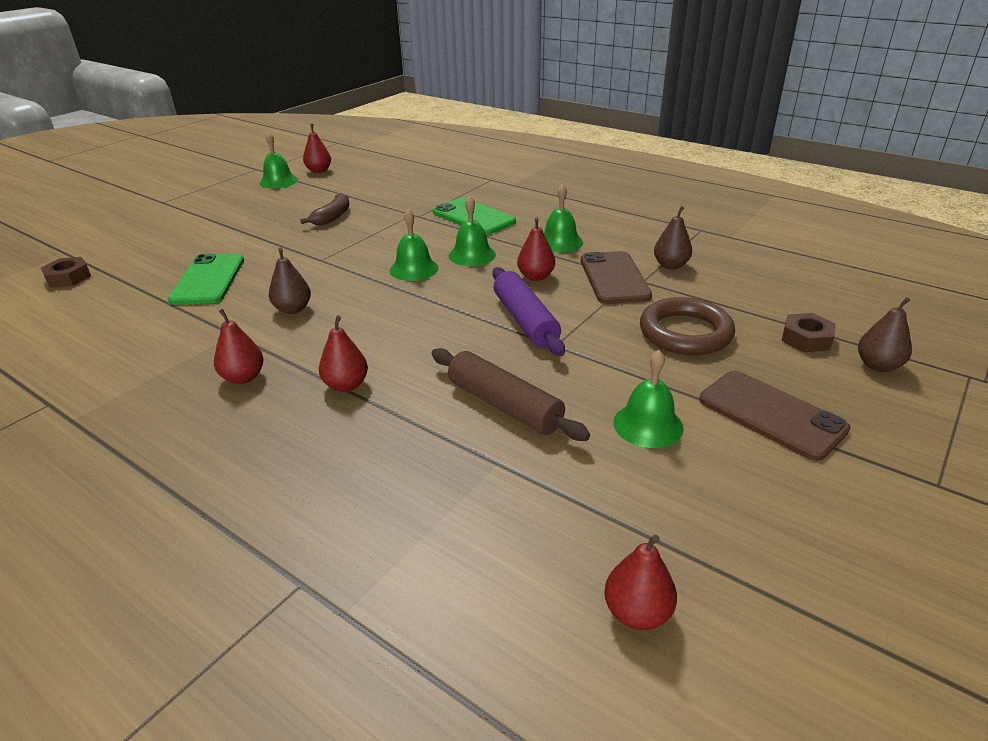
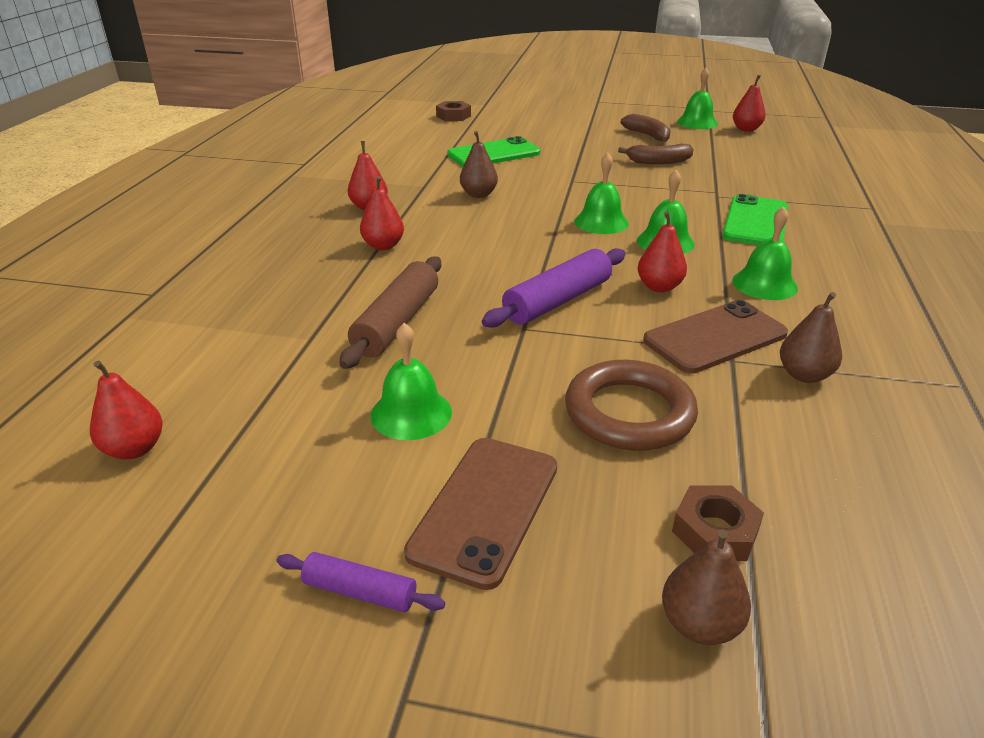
camera: 65 degrees right, 0 degrees up
none -> purple rolling pin [276,552,445,612]
none -> brown banana [621,114,671,142]

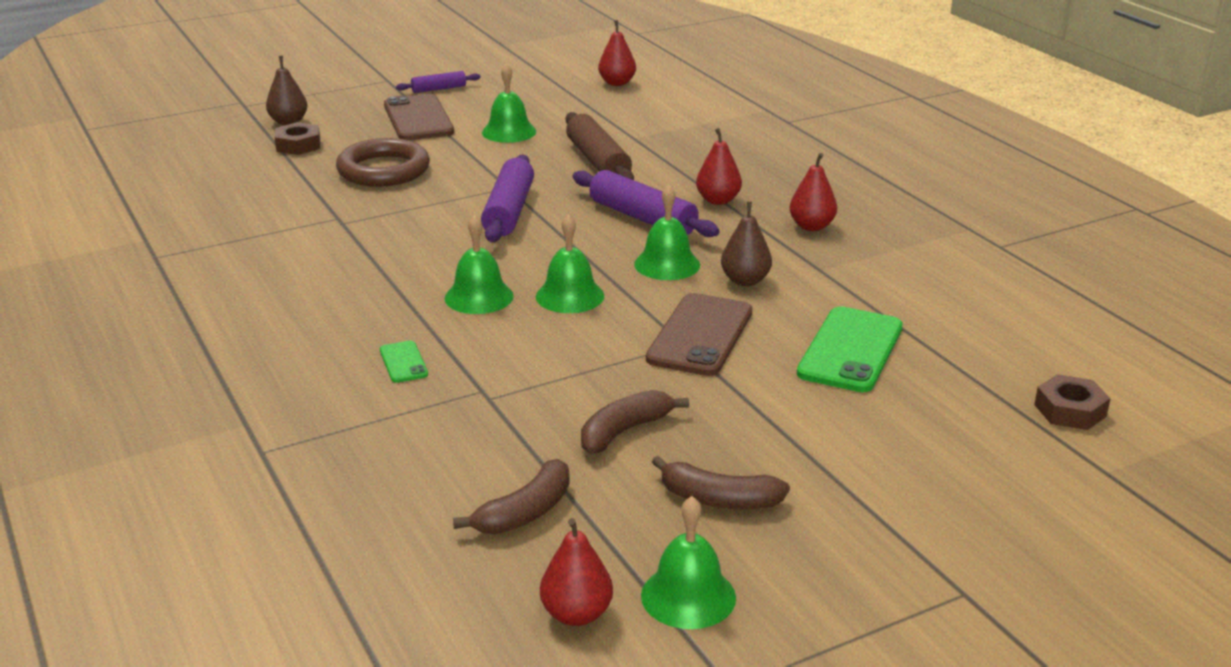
camera: 140 degrees right, 5 degrees down
red pear [638,211,687,292] -> none
brown phone [643,300,788,374] -> brown phone moved to [646,293,752,376]
green phone [722,194,788,245] -> green phone [380,341,428,383], size x0.48
green bell [732,206,798,300] -> green bell moved to [634,185,700,280]
brown pear [780,292,842,383] -> none
none -> brown banana [453,459,570,534]
none -> purple rolling pin [573,170,720,237]

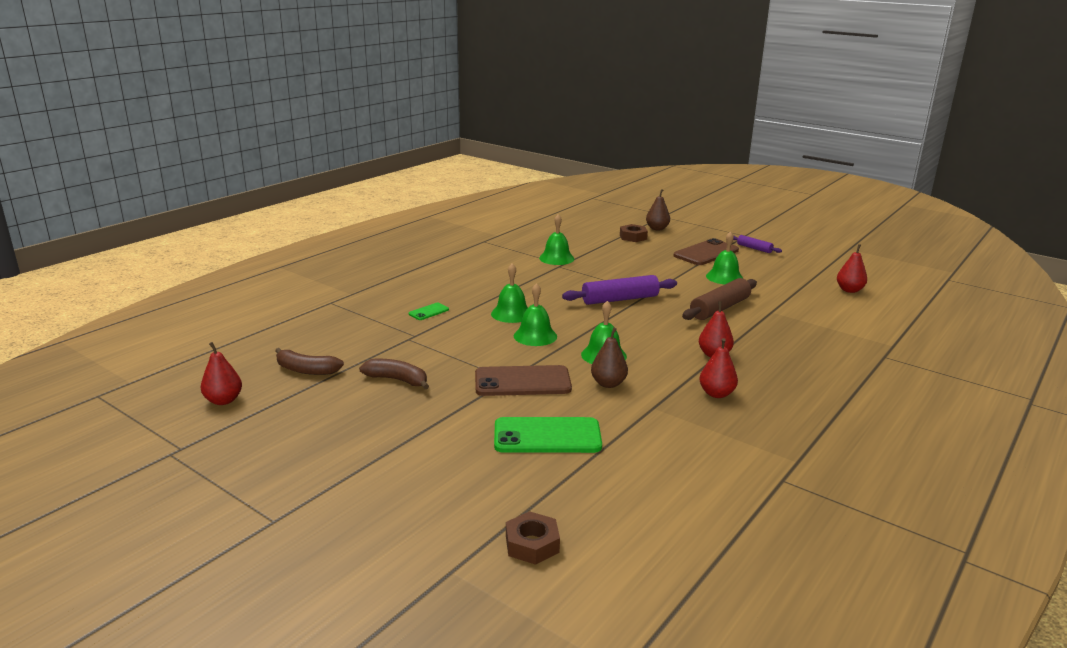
camera: 65 degrees right, 5 degrees down
brown ring [336,138,430,187] -> none
purple rolling pin [573,170,720,237] -> none
green bell [641,496,736,629] -> green bell moved to [539,214,574,265]
brown banana [652,456,790,510] -> none

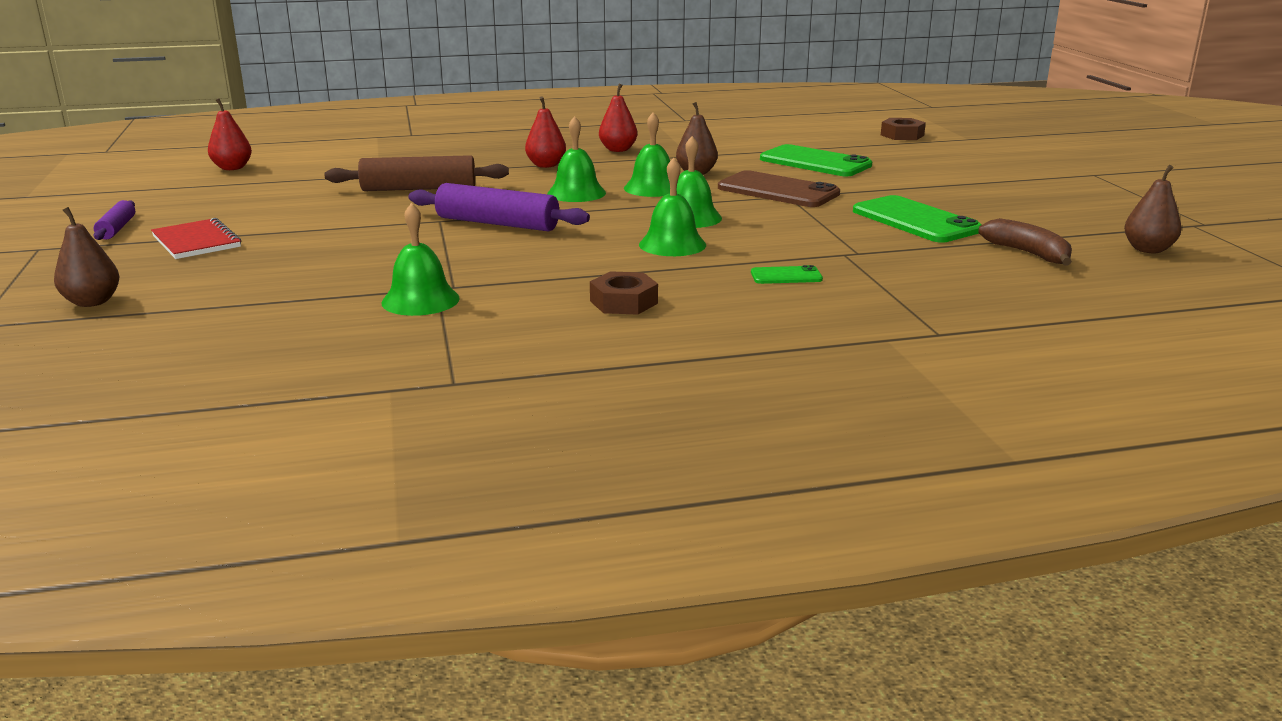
camera: 140 degrees left, 0 degrees up
red pear [201,342,242,405] -> brown pear [1124,165,1181,253]
brown banana [359,359,429,389] -> green phone [853,195,981,243]
brown nut [620,224,648,242] -> brown nut moved to [590,271,658,315]
brown phone [674,238,739,265] -> red notebook [151,218,241,259]
green bell [706,231,743,285] -> green bell moved to [547,116,606,202]

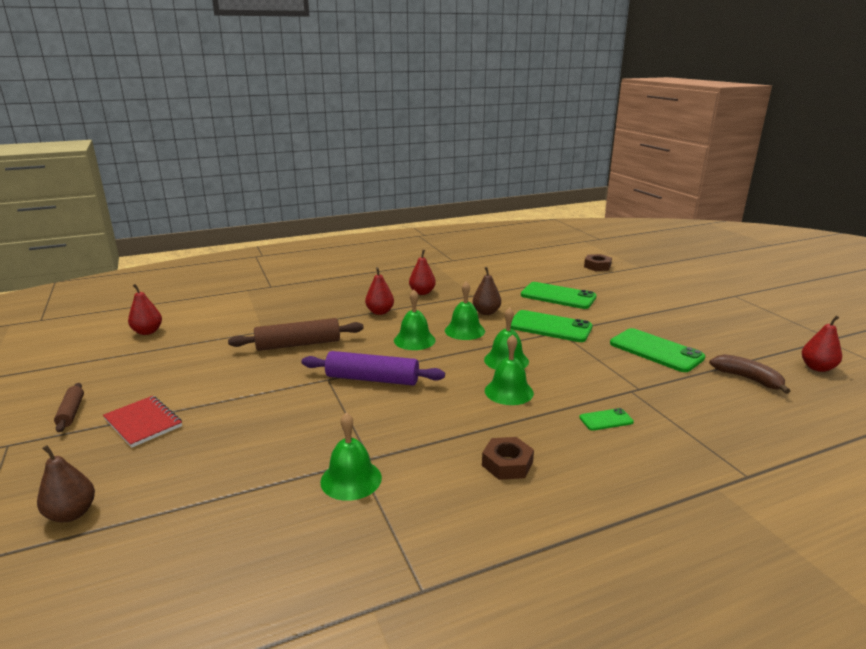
camera: 10 degrees left, 0 degrees up
purple rolling pin [94,200,135,240] -> brown rolling pin [54,383,84,432]
brown phone [718,170,840,207] -> green phone [511,310,593,342]
brown pear [1124,165,1181,253] -> red pear [802,315,842,372]

